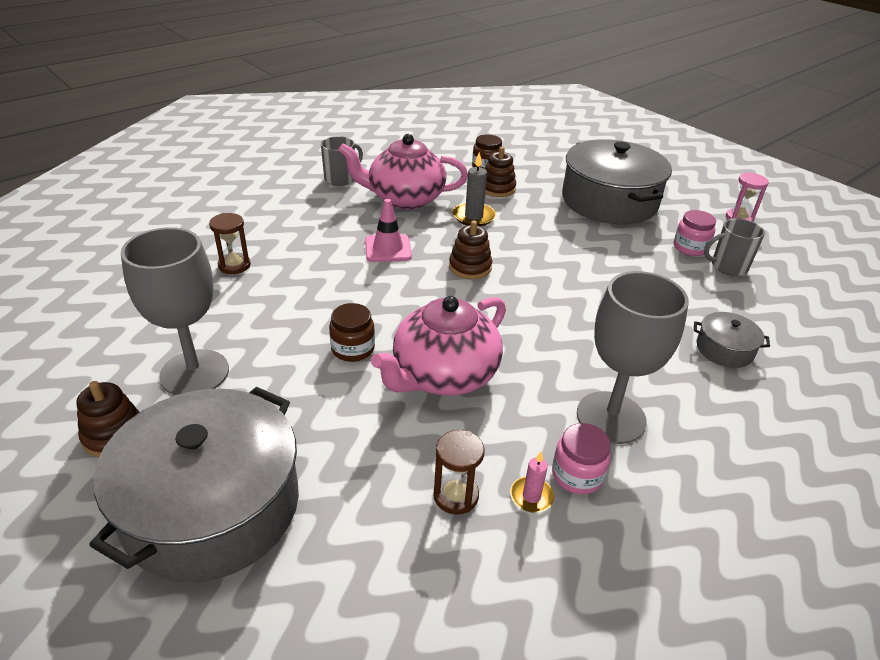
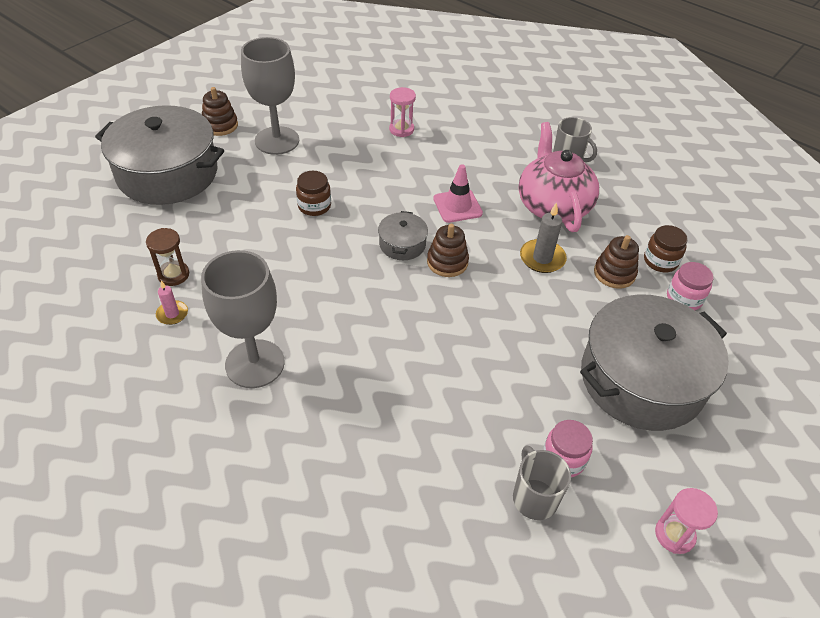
camera: 80 degrees right, 10 degrees up
brown hourglass [209,213,251,274] -> pink hourglass [389,87,416,137]
pink teapot [371,296,506,396] -> none
pink jar [552,423,611,495] -> pink jar moved to [667,262,714,310]
grey pot [694,312,770,368] -> grey pot moved to [378,211,428,260]

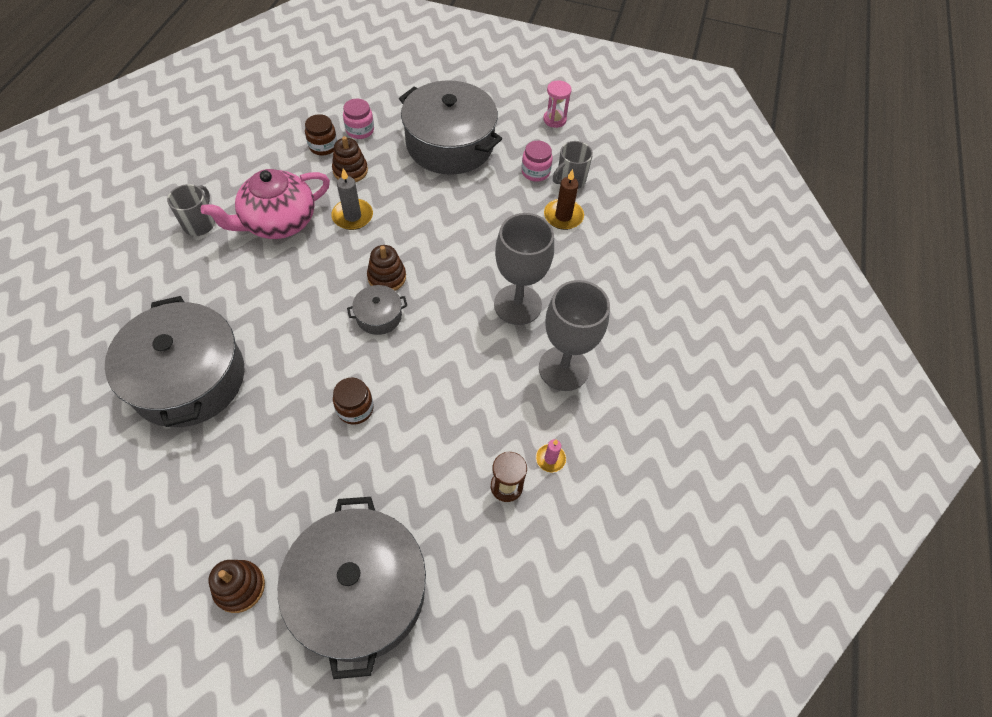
camera: 115 degrees left, 10 degrees up
grey goblet [241,37,299,155] -> grey goblet moved to [494,213,554,325]
pink hourglass [389,87,416,137] -> grey pot [105,296,245,427]
pink traffic cone [433,164,483,223] -> none
none -> brown candle [544,169,584,230]

